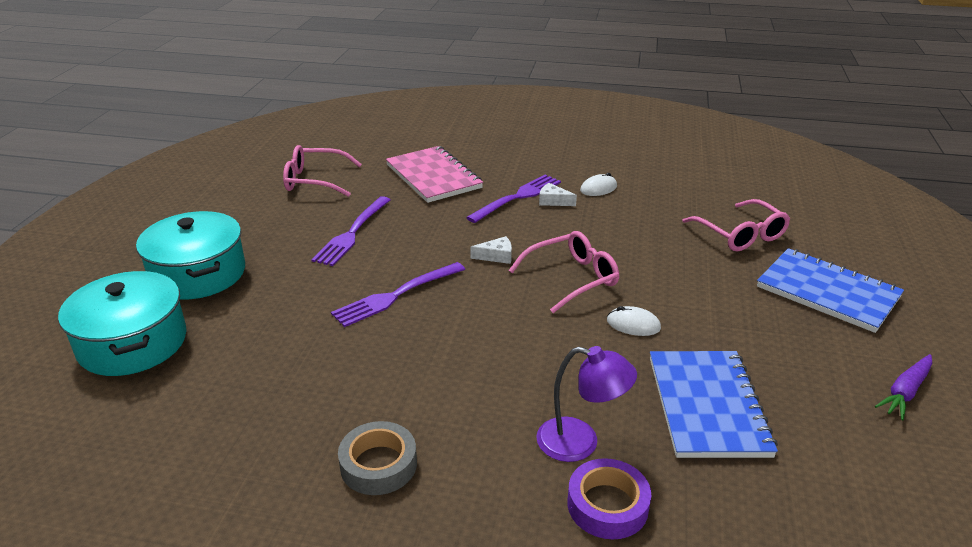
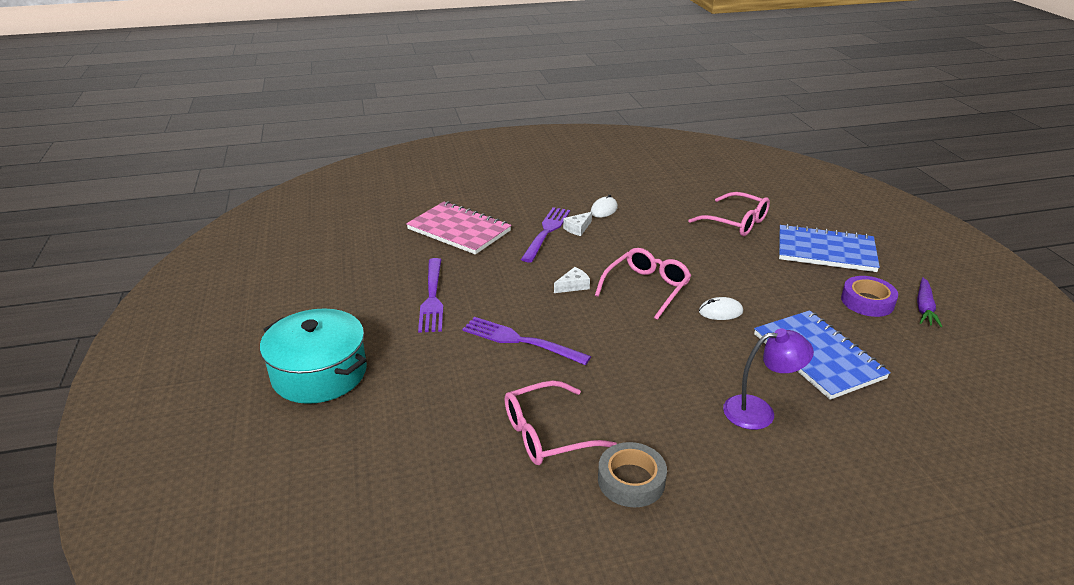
camera: 25 degrees left, 0 degrees up
turquoise pot [58,271,187,376] -> none
pink glasses [283,145,362,197] -> pink glasses moved to [505,381,617,465]
purple fork [331,262,465,327] -> purple fork turned 90 degrees clockwise [462,317,591,365]
white cheese [539,183,577,206] -> white cheese turned 45 degrees counterclockwise [563,212,592,236]
purple tape [567,458,651,539] -> purple tape moved to [841,276,898,317]

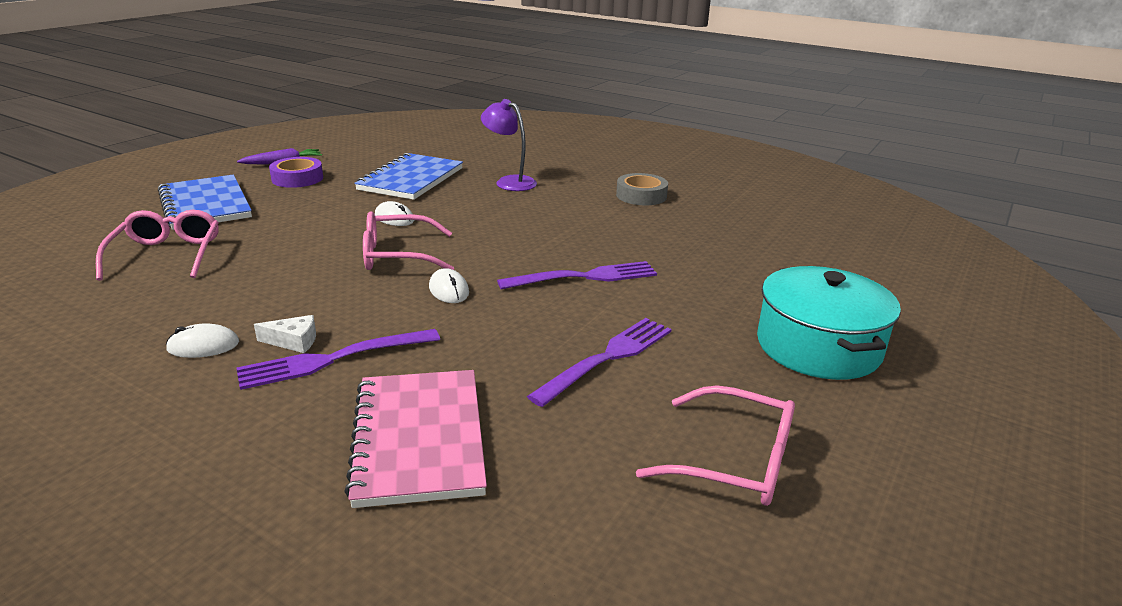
camera: 135 degrees left, 5 degrees down
purple fork [462,317,591,365] -> purple fork turned 90 degrees counterclockwise [497,261,657,289]
pink glasses [505,381,617,465] -> pink glasses moved to [636,385,795,506]
white cheese [554,267,590,293] -> white mouse [429,268,469,303]

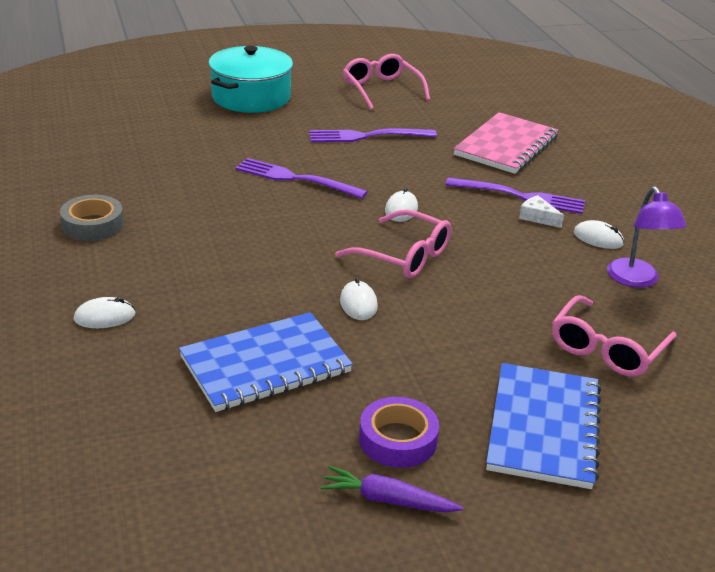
camera: 140 degrees left, 5 degrees up
purple lamp [481,99,537,191] -> purple lamp moved to [607,186,687,288]
none -> white mouse [74,297,135,328]

